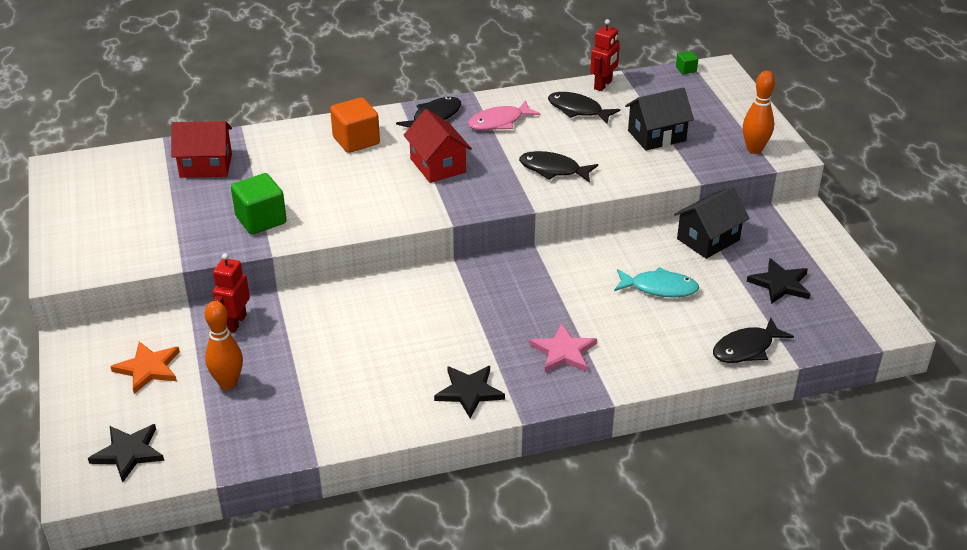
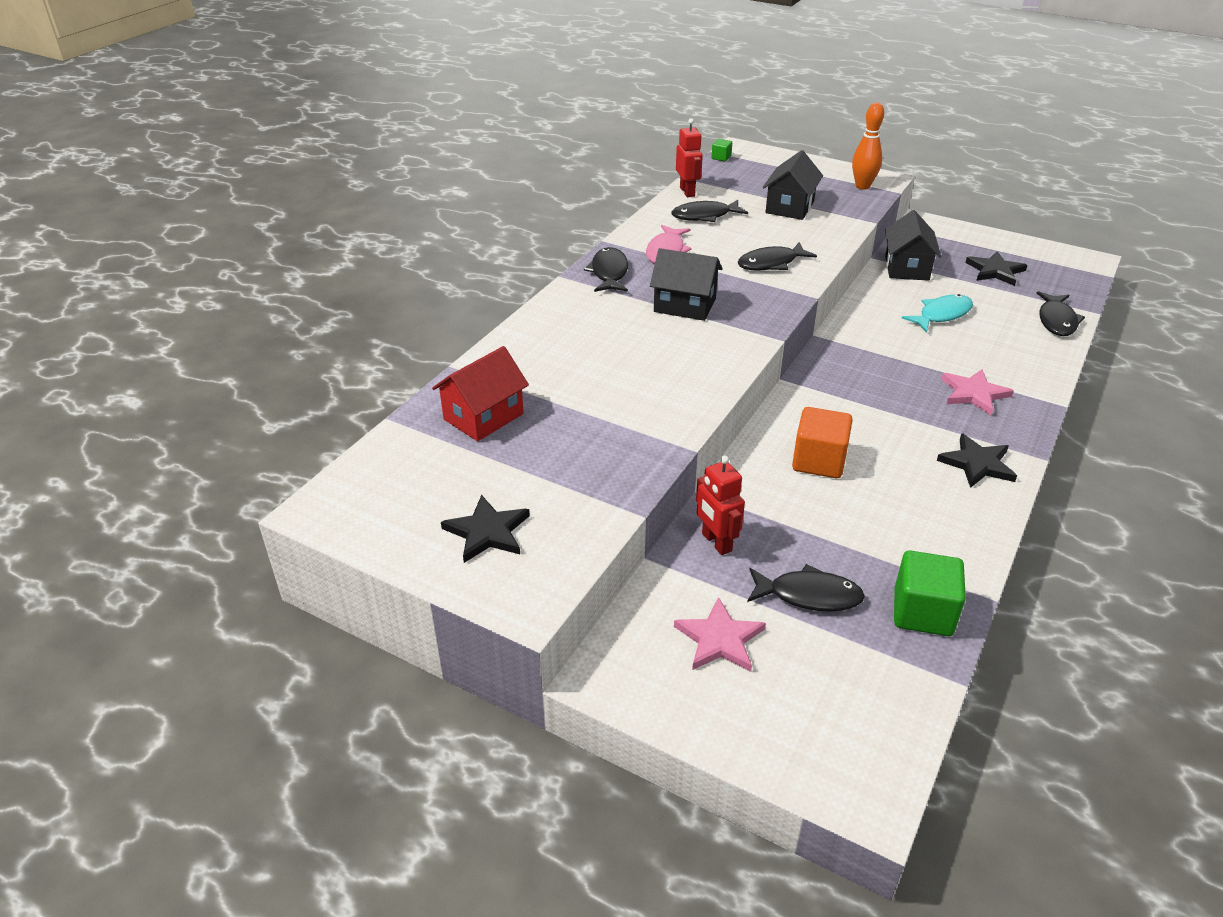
camera: 45 degrees left, 0 degrees up
black star [88,424,164,483] -> black star moved to [441,495,530,563]
orange star [110,341,180,394] -> pink star [674,597,766,672]
orange bowling pin [205,301,243,390] -> black fish [747,564,865,612]
green cube [231,173,287,234] -> green cube moved to [894,550,966,636]
orange cube [330,97,380,153] -> orange cube moved to [792,407,853,478]
red house [404,109,472,183] -> black house [650,248,723,321]

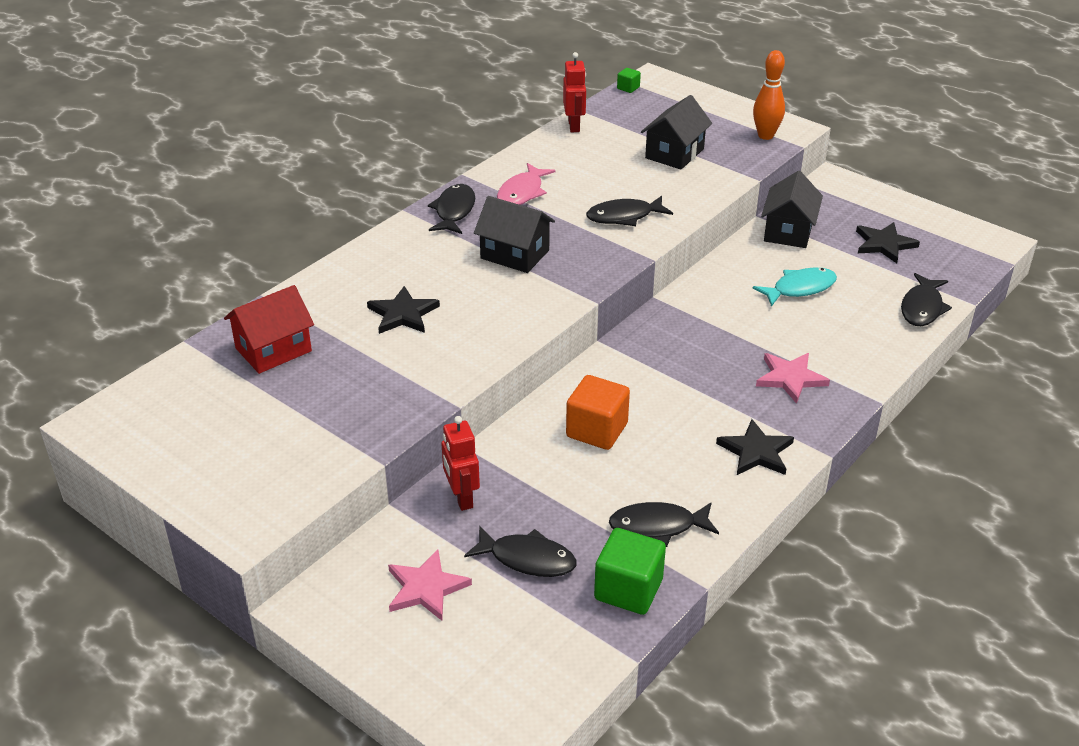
camera: 10 degrees right, 0 degrees up
black star [441,495,530,563] -> black star moved to [367,286,440,334]
black fish [672,200,748,222] -> black fish moved to [609,502,719,547]

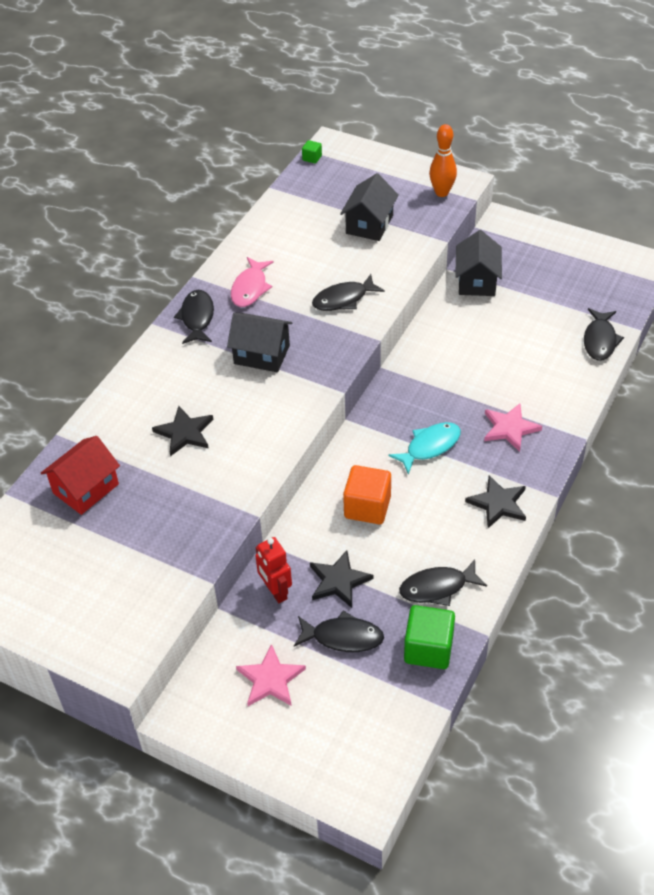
camera: 10 degrees left, 10 degrees up
red robot [563,52,586,132] -> none
turquoise fish [753,268,837,307] -> turquoise fish moved to [388,422,461,474]
black star [856,222,920,263] -> black star moved to [310,550,374,608]

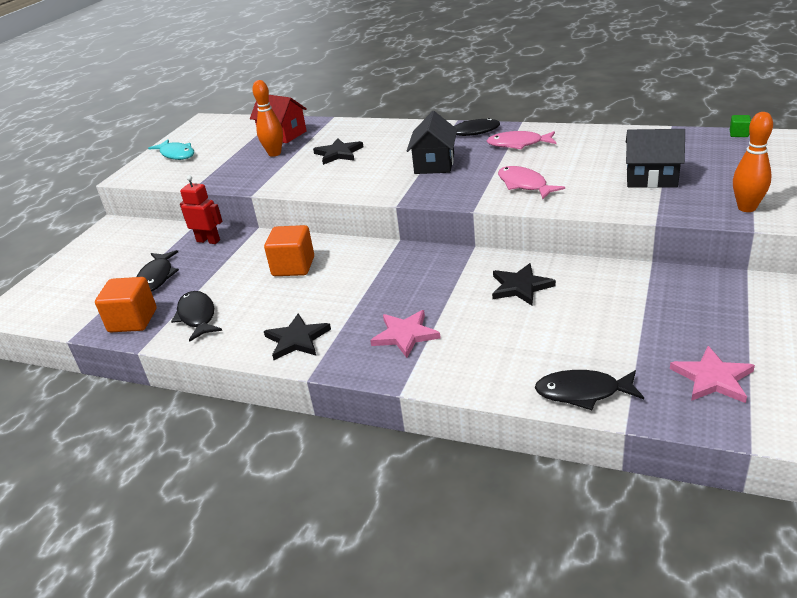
camera: 85 degrees right, 15 degrees down
pink star [236,644,306,706] -> pink star moved to [670,346,755,403]
red robot [255,537,292,603] -> red robot turned 60 degrees clockwise [180,175,223,244]
black star [310,550,374,608] -> black star moved to [492,263,556,305]
black fish [312,274,385,311] -> pink fish [498,166,565,199]
turquoise fish [388,422,461,474] -> turquoise fish moved to [148,139,194,160]
green cube [404,605,455,669] -> orange cube [95,277,157,332]
black house [455,230,502,296] -> none
none -> orange bowling pin [252,80,283,157]

